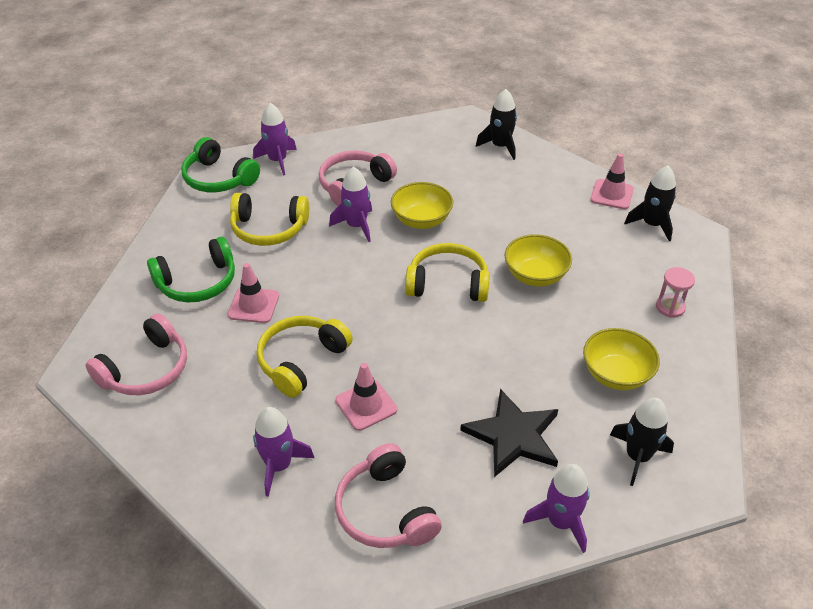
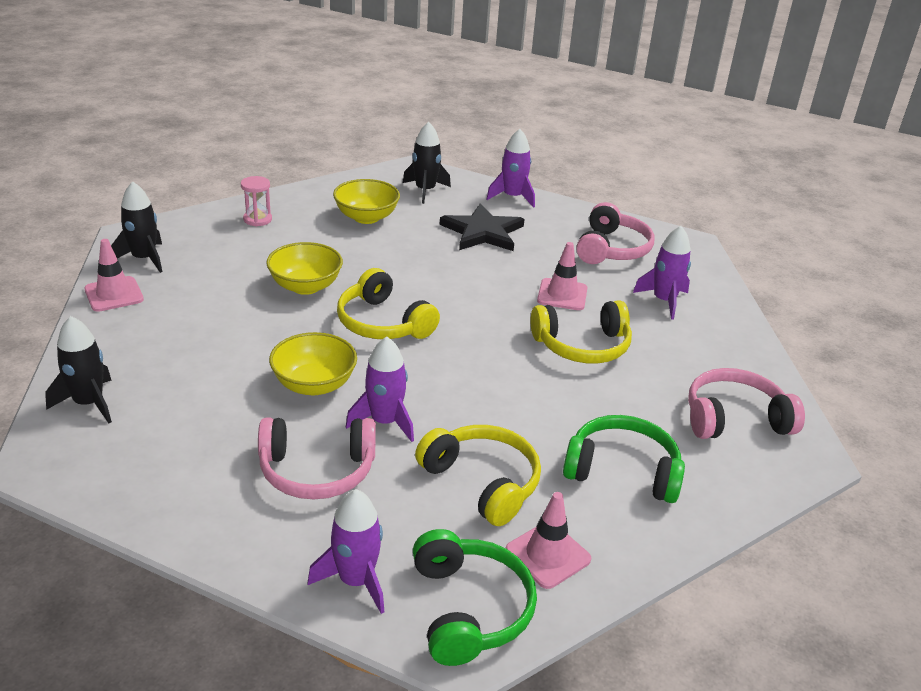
camera: 140 degrees left, 10 degrees down
pink traffic cone [227,263,279,323] -> pink traffic cone moved to [506,492,591,589]

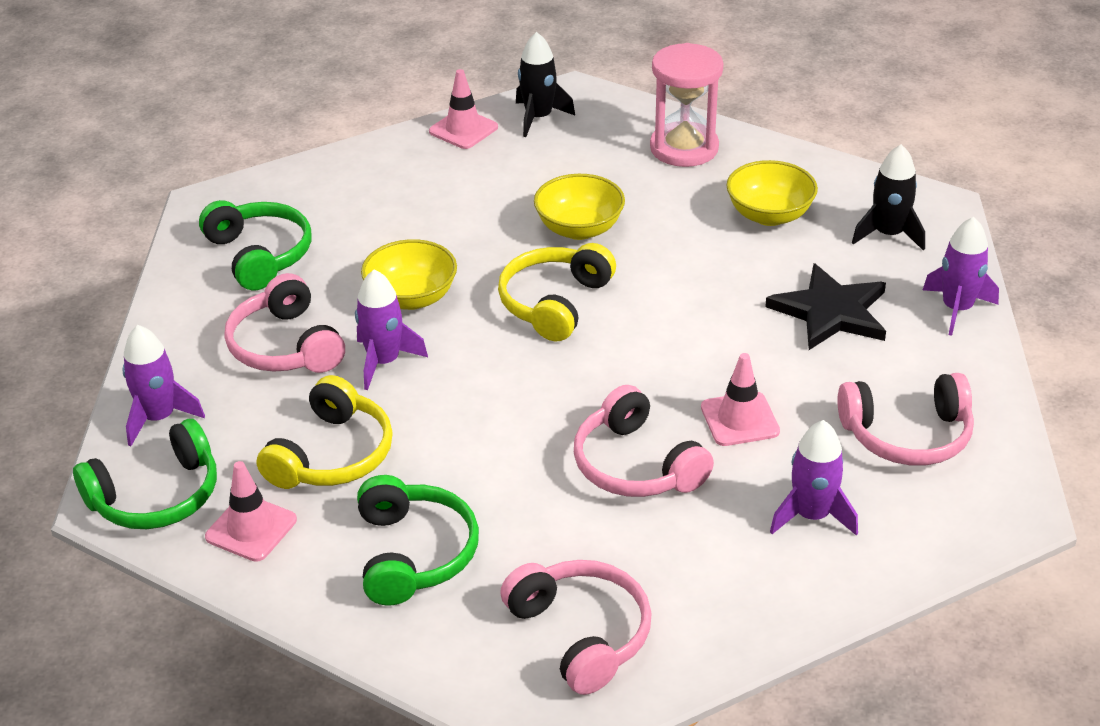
camera: 70 degrees right, 5 degrees up
black rocket [45,316,112,423] -> none
pink hourglass [241,176,272,226] -> pink hourglass [650,43,724,167], size x1.92
yellow headphones [530,300,632,363] -> pink headphones [574,385,714,497]
none -> green headphones [199,200,312,290]

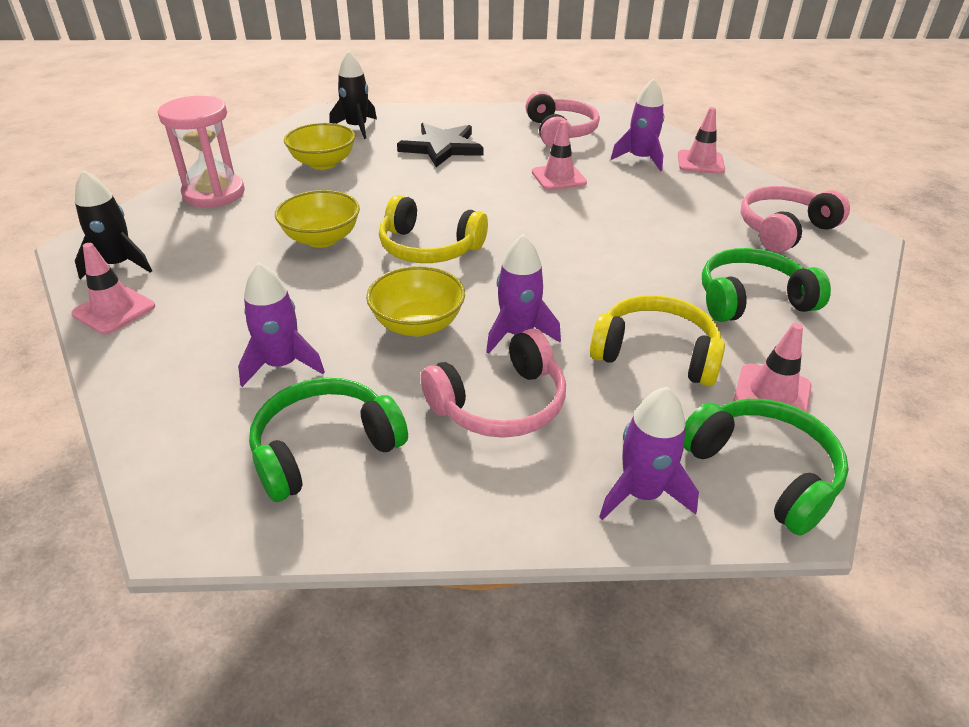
camera: 95 degrees left, 0 degrees up
pink headphones [574,385,714,497] -> none
purple rocket [923,217,999,336] -> purple rocket moved to [238,262,325,387]
none -> pink traffic cone [678,107,725,174]

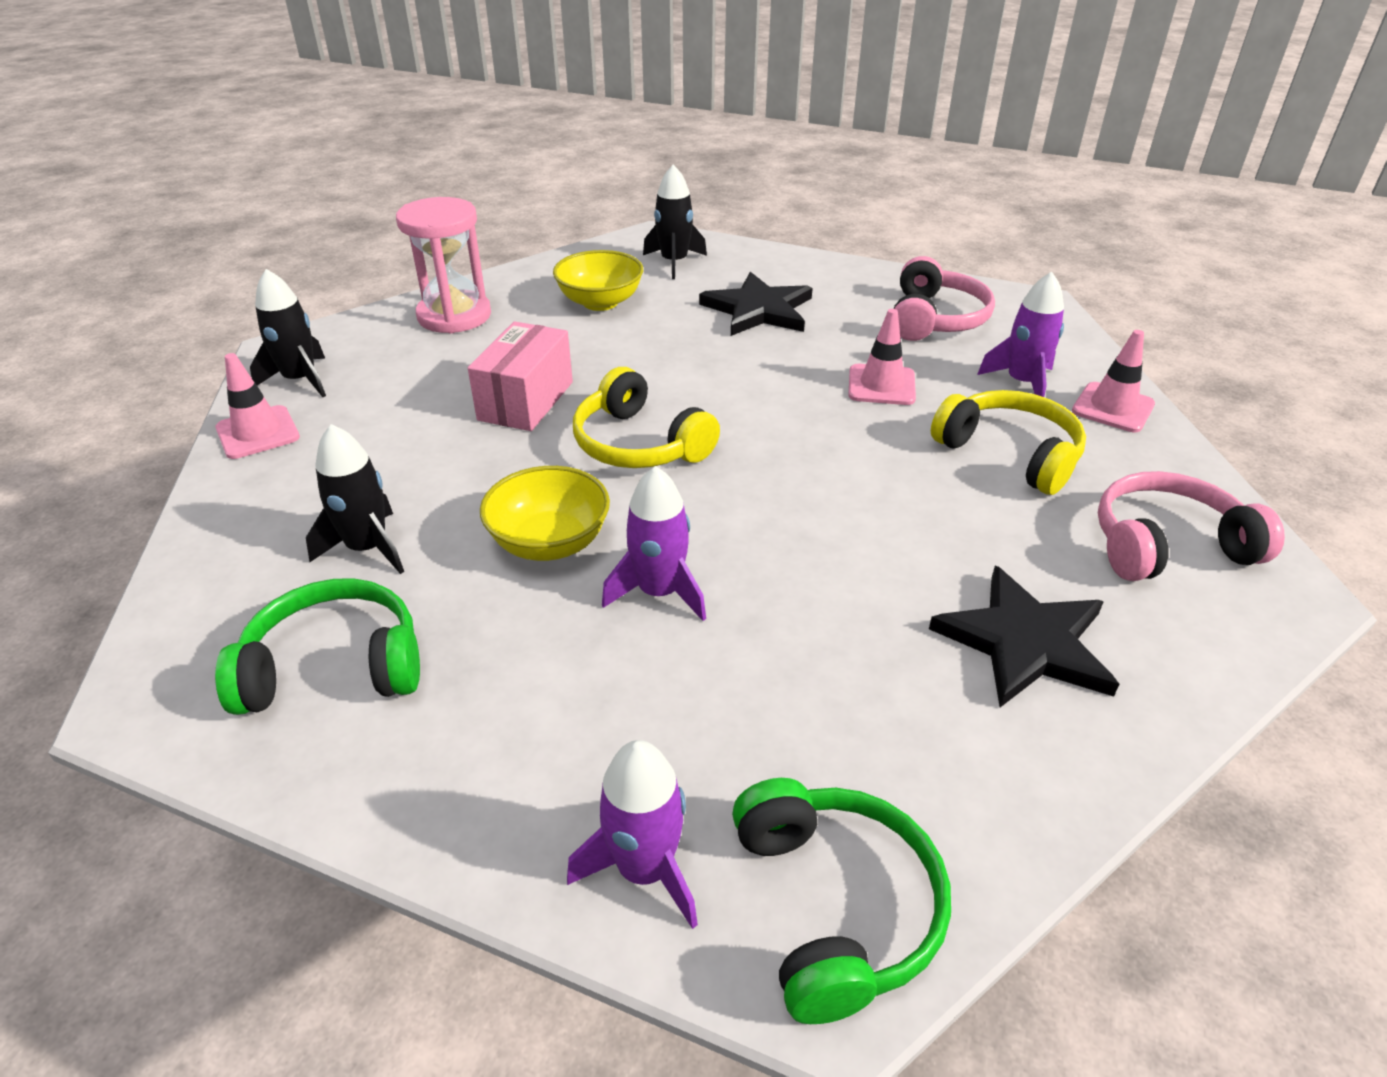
camera: 25 degrees right, 0 degrees up
purple rocket [238,262,325,387] -> black rocket [306,424,404,574]
yellow bowl [275,190,360,248] -> pink box [468,321,573,431]
pink headphones [421,329,566,438] -> none
yellow headphones [590,295,725,387] -> yellow headphones moved to [931,390,1086,495]
green headphones [702,248,831,322] -> black star [929,566,1119,707]
pink traffic cone [734,323,812,413] -> none

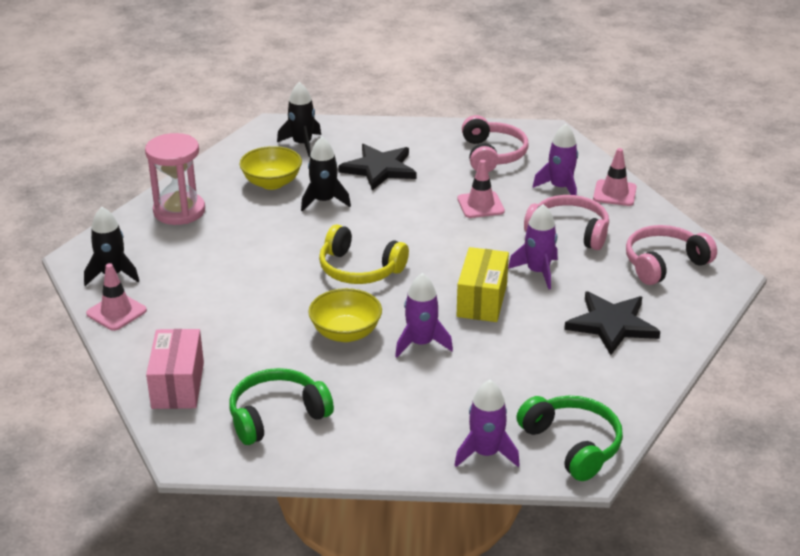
camera: 20 degrees left, 5 degrees down
black rocket [306,424,404,574] -> black rocket moved to [301,136,351,212]
pink box [468,321,573,431] -> pink box moved to [146,329,204,409]
yellow headphones [931,390,1086,495] -> pink headphones [524,195,609,250]
none -> yellow box [457,247,509,322]
none -> purple rocket [508,204,558,290]

